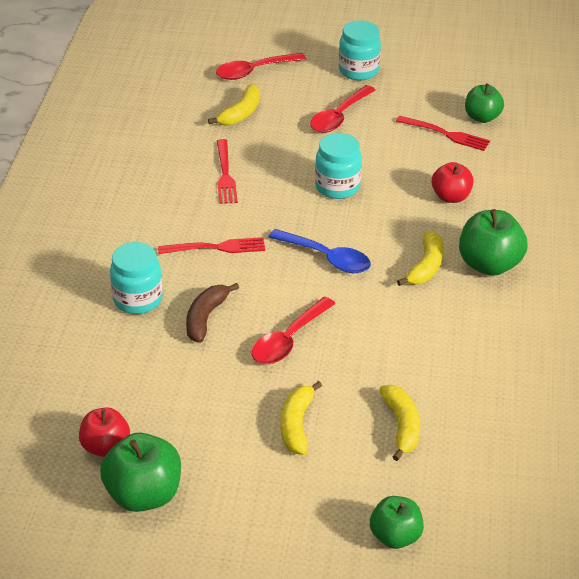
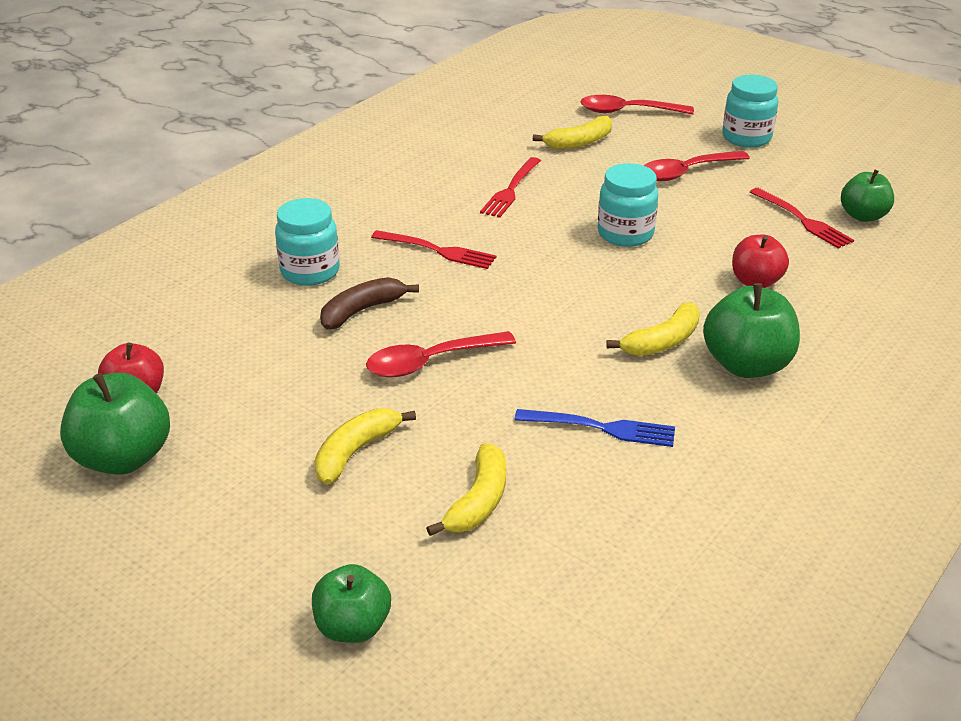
camera: 30 degrees right, 5 degrees down
blue spoon [269,229,371,273] -> none
none -> blue fork [515,409,675,447]

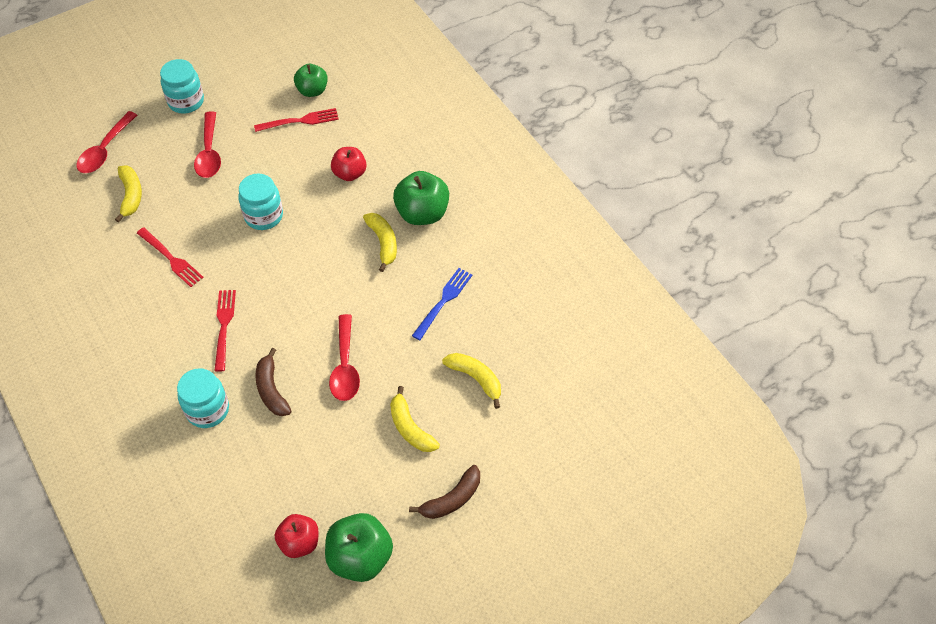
camera: 70 degrees left, 20 degrees up
green apple [312,564,391,643] -> none
red fork [371,230,496,269] -> red fork turned 45 degrees counterclockwise [214,290,236,372]
none -> brown banana [409,465,480,519]

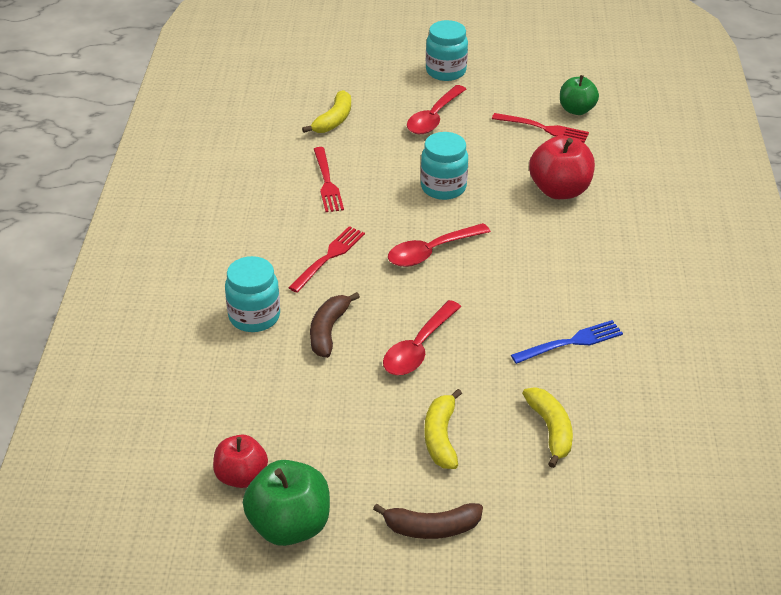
camera: 35 degrees right, 15 degrees down
red spoon [76,111,137,173] -> red spoon moved to [388,223,491,267]
red apple [331,147,367,181] -> red apple [529,135,595,199], size x1.53
yellow banana [363,213,397,272] -> none
green apple [393,171,449,225] -> none

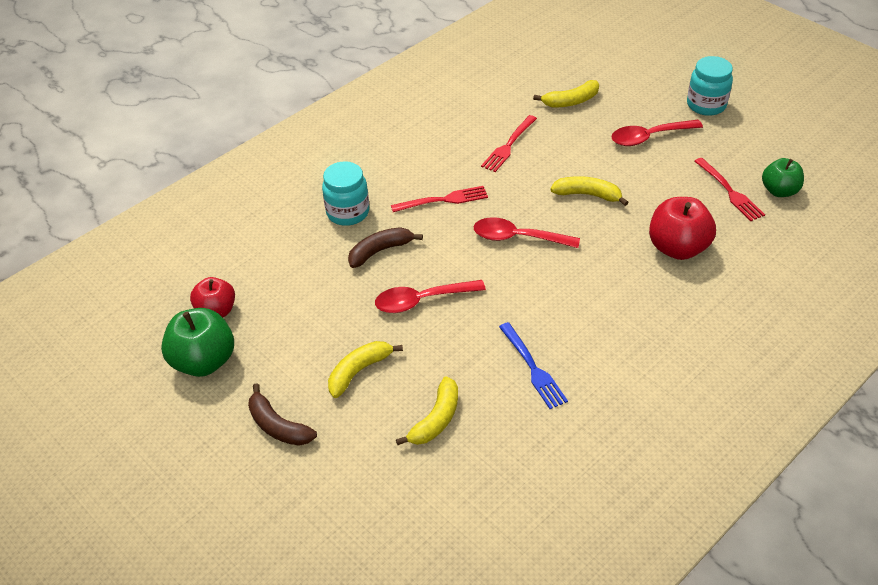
camera: 45 degrees right, 5 degrees up
turquoise jar [421,132,468,200] -> yellow banana [550,176,629,206]
blue fork [511,320,623,364] -> blue fork turned 45 degrees clockwise [499,322,568,409]

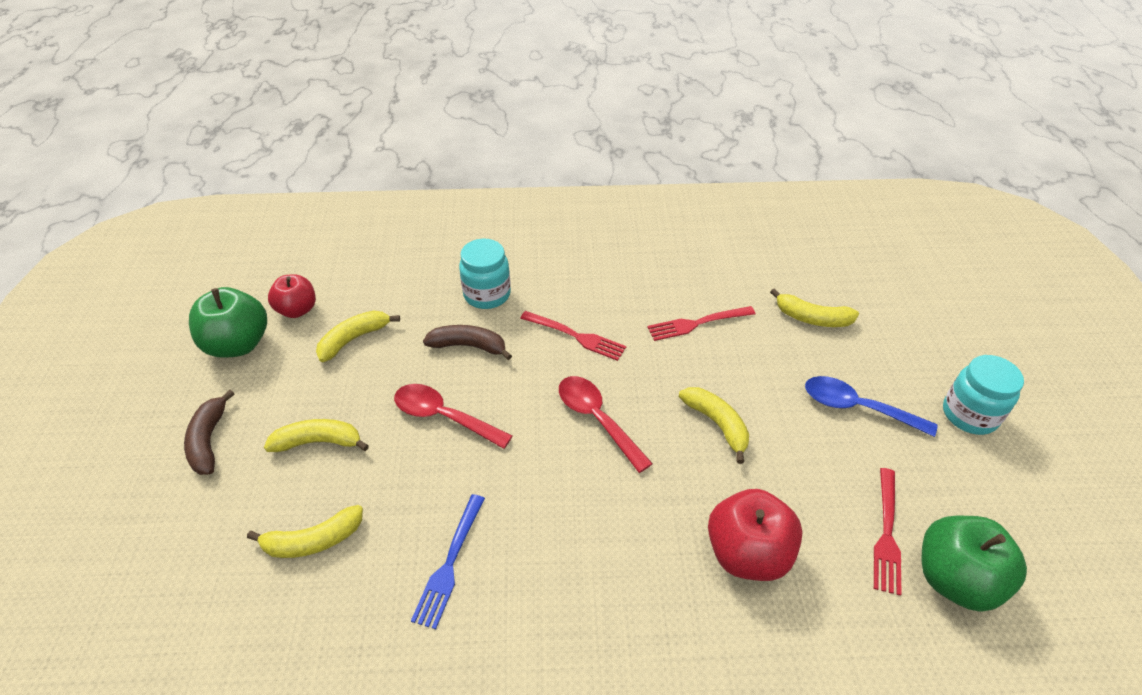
camera: 40 degrees right, 0 degrees up
red spoon [611,120,703,146] -> blue spoon [805,376,937,437]
green apple [762,158,804,197] -> green apple [922,516,1027,611], size x1.53
none -> yellow banana [316,311,400,362]

